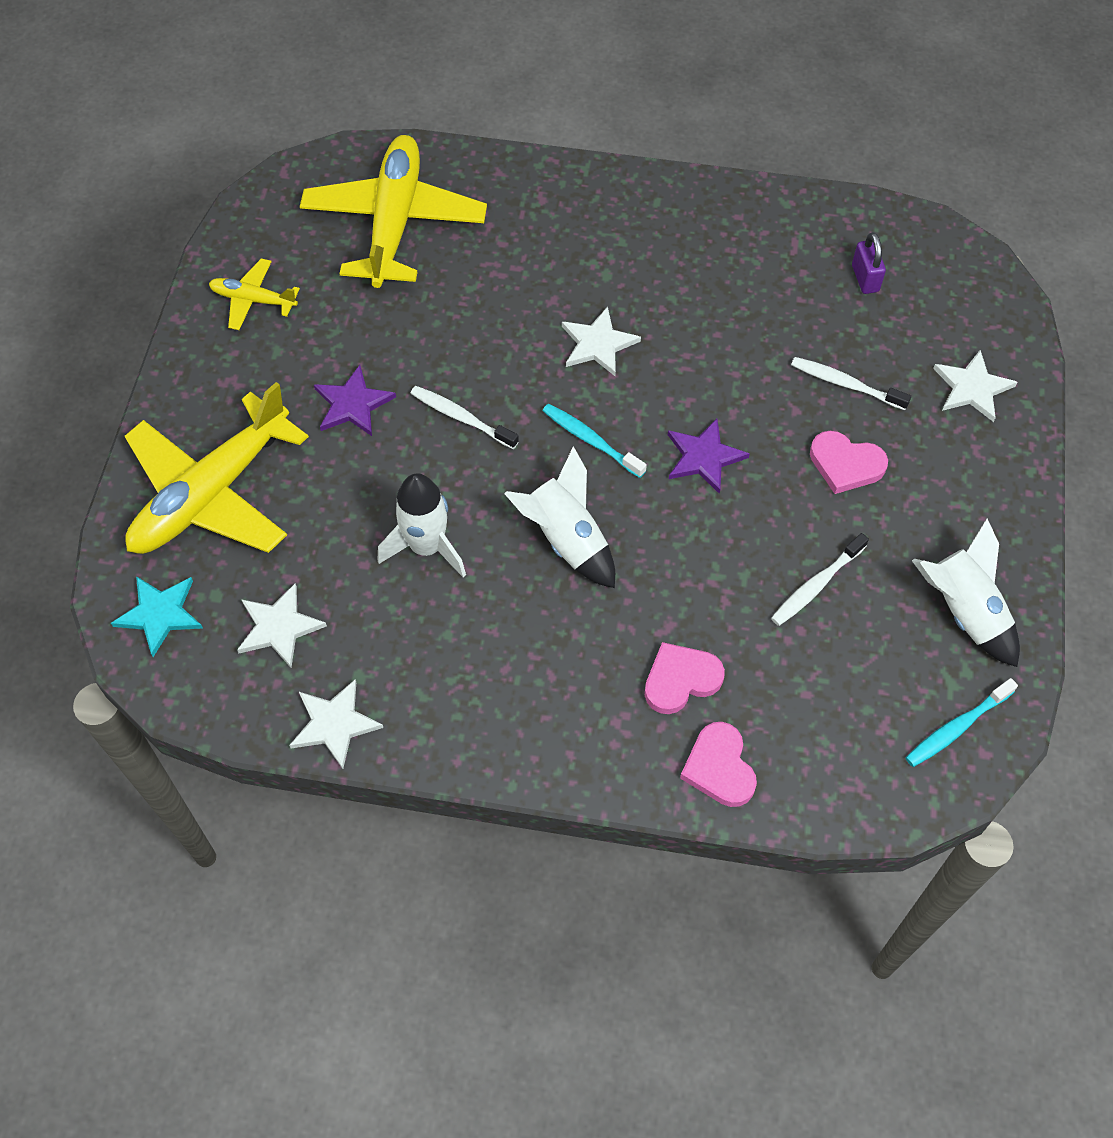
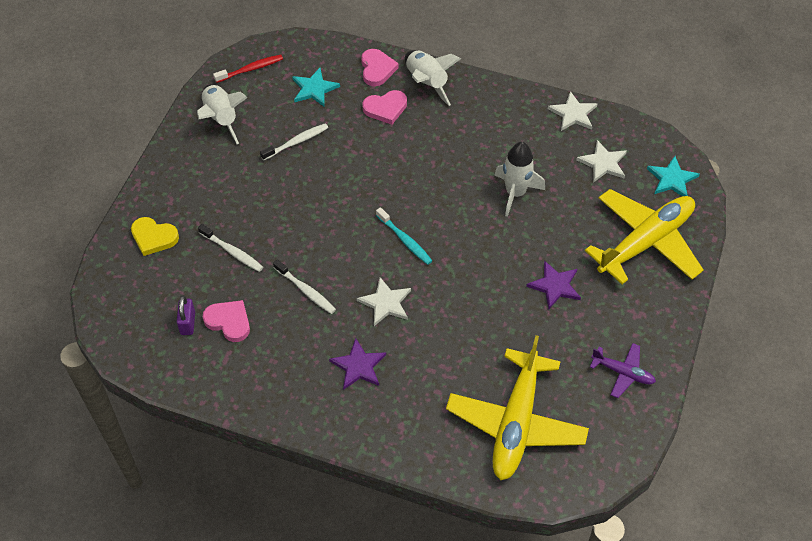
camera: 170 degrees left, 5 degrees down
yellow plane [209,258,300,330] -> purple plane [590,343,656,398]
white toothbrush [410,386,519,449] -> white toothbrush moved to [273,259,336,314]
white rocket [504,446,615,588] -> white rocket moved to [405,50,461,106]
purple star [668,418,750,494] -> purple star moved to [329,338,386,390]
pink heart [810,431,888,494] -> pink heart moved to [203,300,250,342]
turquoise toothbrush [906,678,1018,767] -> red toothbrush [213,54,283,83]
white star [933,350,1018,422] -> yellow heart [131,217,179,256]
none -> turquoise star [292,68,340,106]

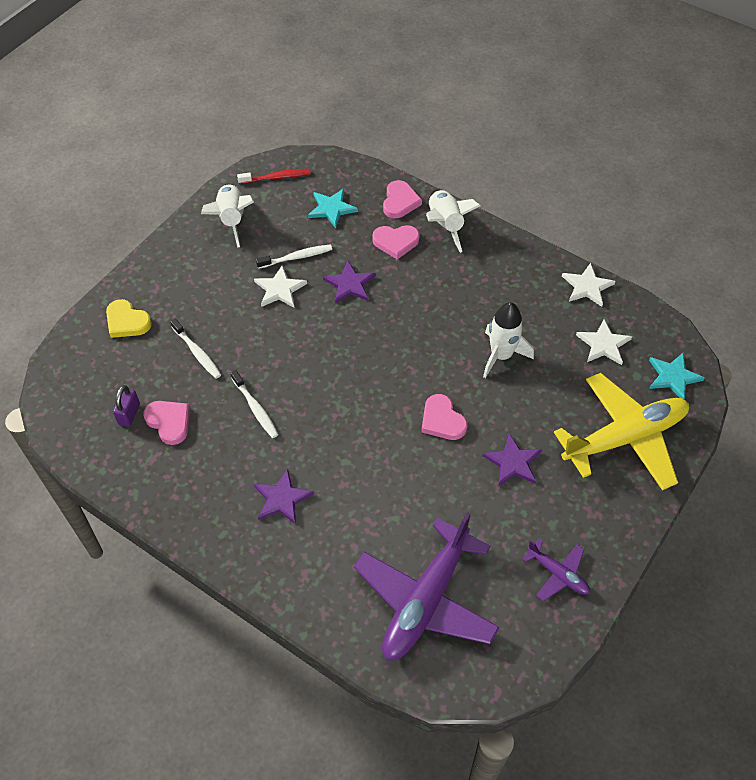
camera: 15 degrees right, 0 degrees up
white star [357,277,411,326] -> white star moved to [254,265,307,308]
turquoise toothbrush [376,207,432,265] -> none
yellow plane [446,335,589,480] -> purple plane [354,512,500,661]
none -> purple star [323,261,376,304]
none -> pink heart [421,394,467,440]

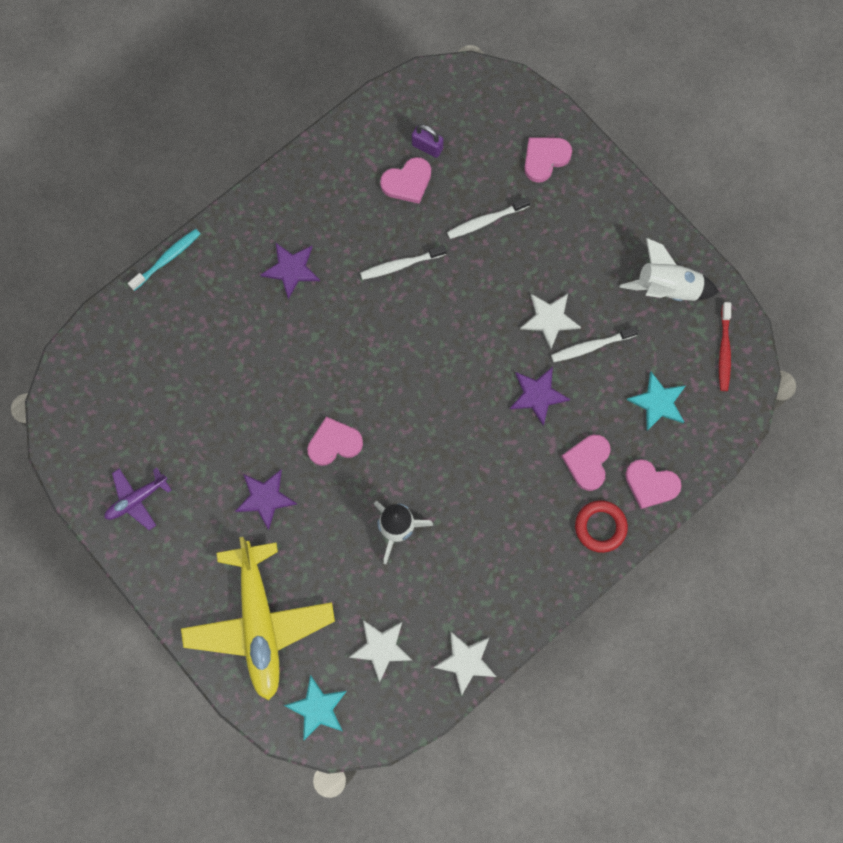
camera: 105 degrees right, 20 degrees up
yellow heart [106,299,152,338] -> pink heart [524,137,572,183]
white toothbrush [256,244,332,269] -> white toothbrush turned 75 degrees clockwise [551,326,639,362]
purple plane [354,512,500,661] -> none
white rocket [426,189,480,253] -> red ring [575,500,628,553]
none -> turquoise toothbrush [128,229,200,291]

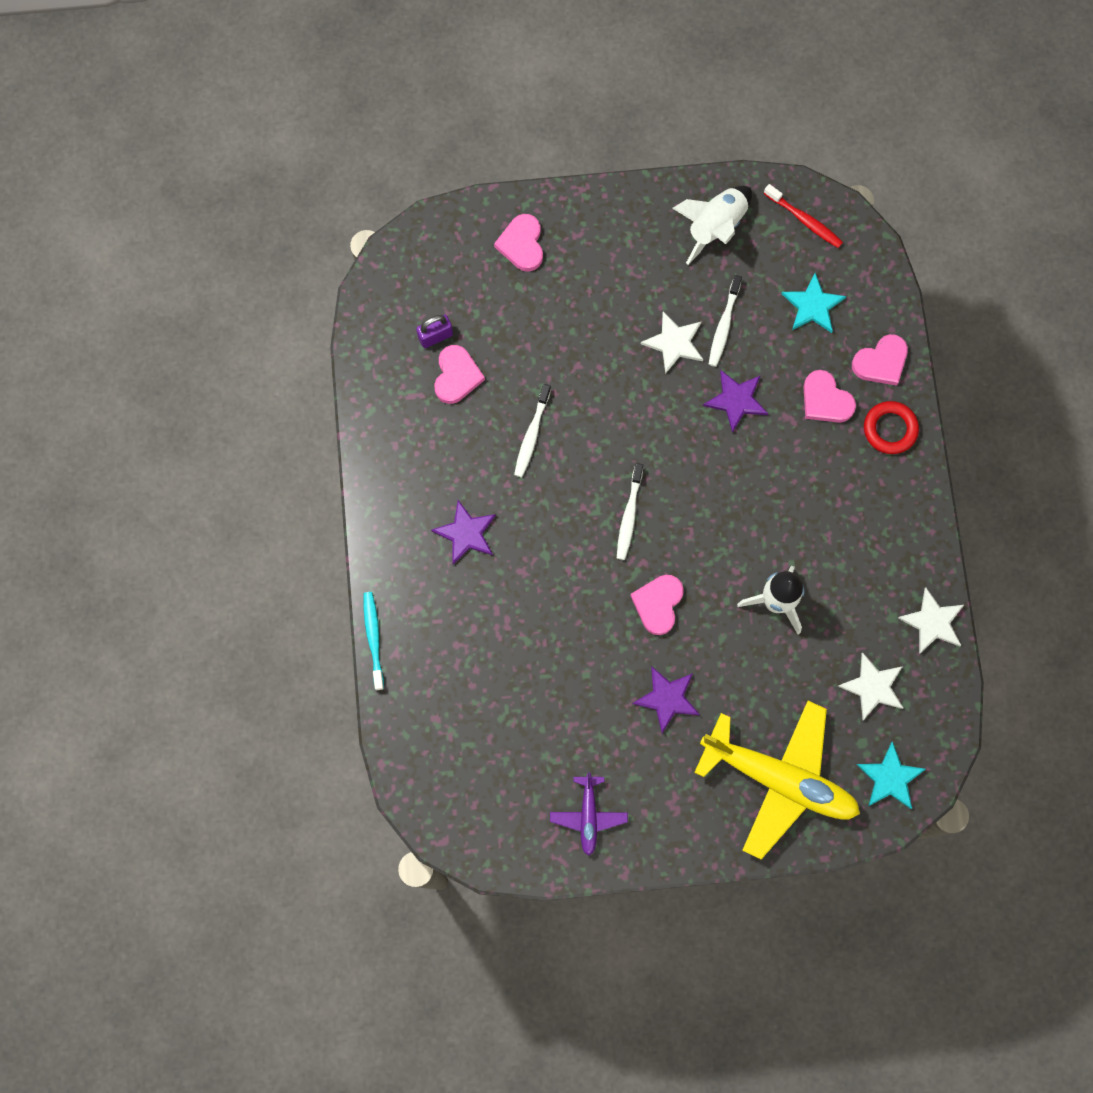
camera: 55 degrees left, 0 degrees up
white toothbrush [447,197,530,239] -> white toothbrush moved to [617,463,643,560]

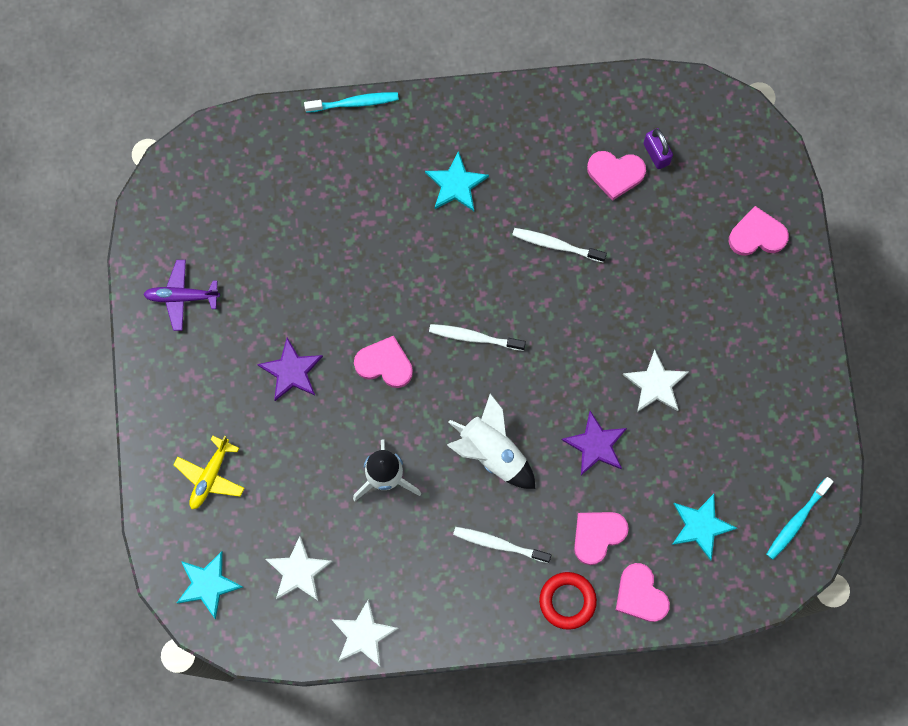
camera: 90 degrees right, 0 degrees up
purple star [431,500,496,565] -> turquoise star [425,151,489,211]
white rocket [672,186,752,265] -> white rocket moved to [447,393,535,489]
yellow plane [694,701,860,859] -> yellow plane [173,436,244,509], size x0.47
white toothbrush [709,275,742,367] -> white toothbrush moved to [453,527,552,563]
red toothbrush [764,184,843,248] -> turquoise toothbrush [766,477,834,560]

